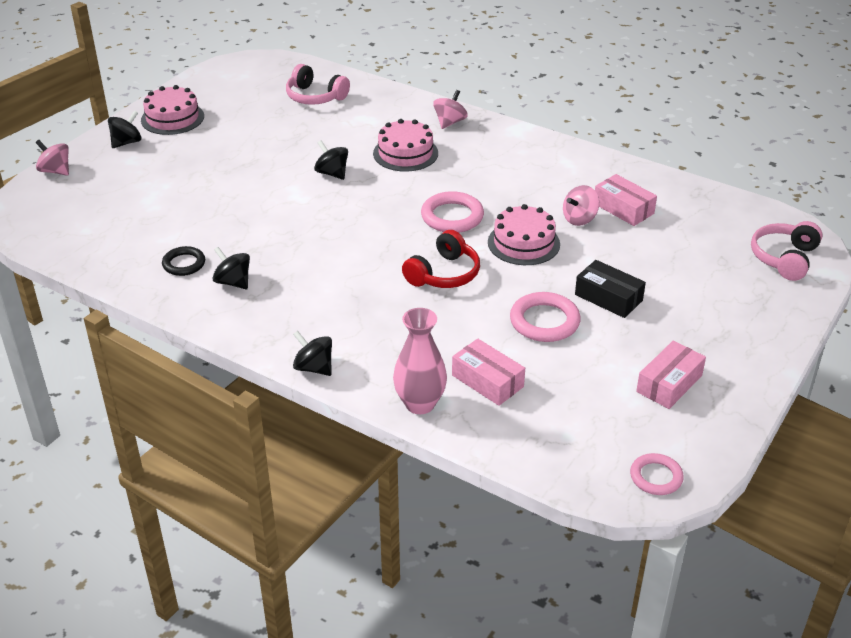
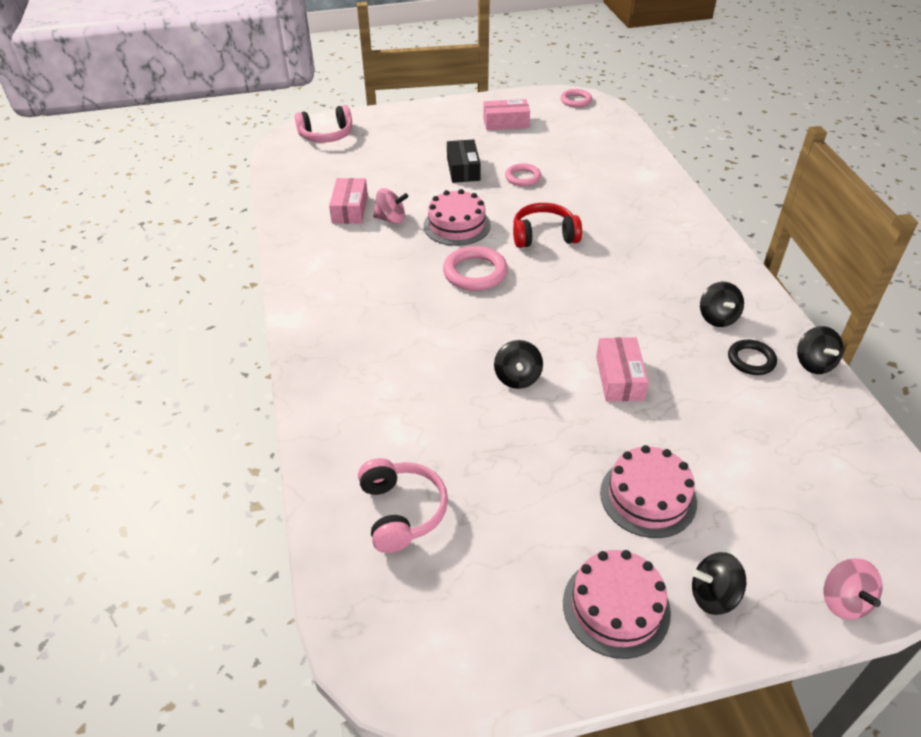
camera: 135 degrees left, 5 degrees up
black spinning top [293,331,332,376] -> black spinning top moved to [797,326,844,374]
pink cake [373,119,438,172] -> pink cake moved to [600,445,697,538]
pink vase [393,308,447,414] -> none
pink spinning top [433,90,468,129] -> none
pink box [452,339,525,406] -> pink box moved to [596,337,649,402]
pink ring [510,292,581,342] -> pink ring [505,163,541,186], size x0.65

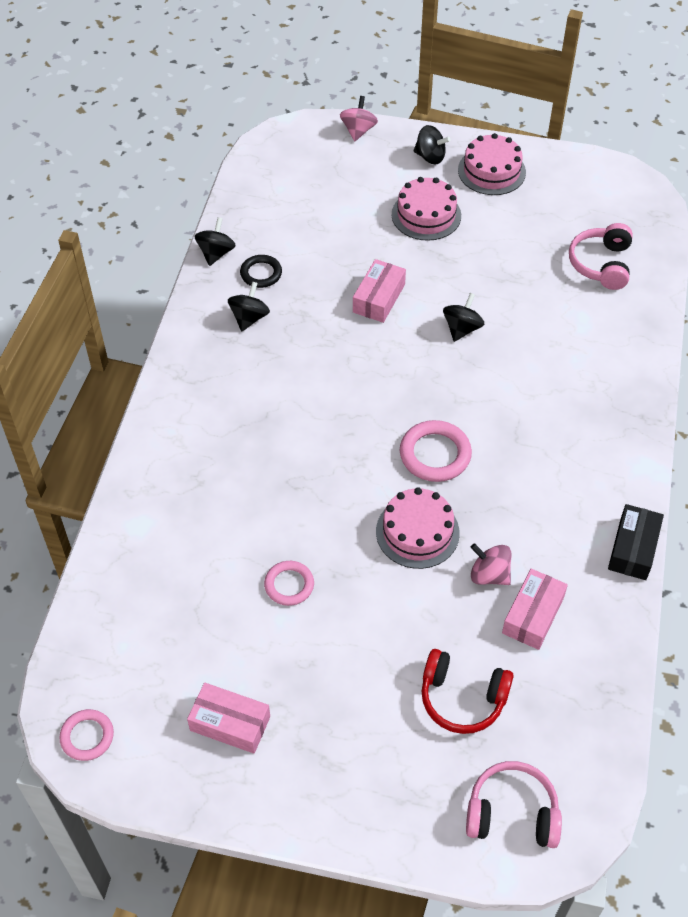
camera: 155 degrees left, 10 degrees up
black box [447,139,481,183] -> black box moved to [608,504,664,580]
red headphones [513,203,582,248] -> red headphones moved to [422,649,514,734]

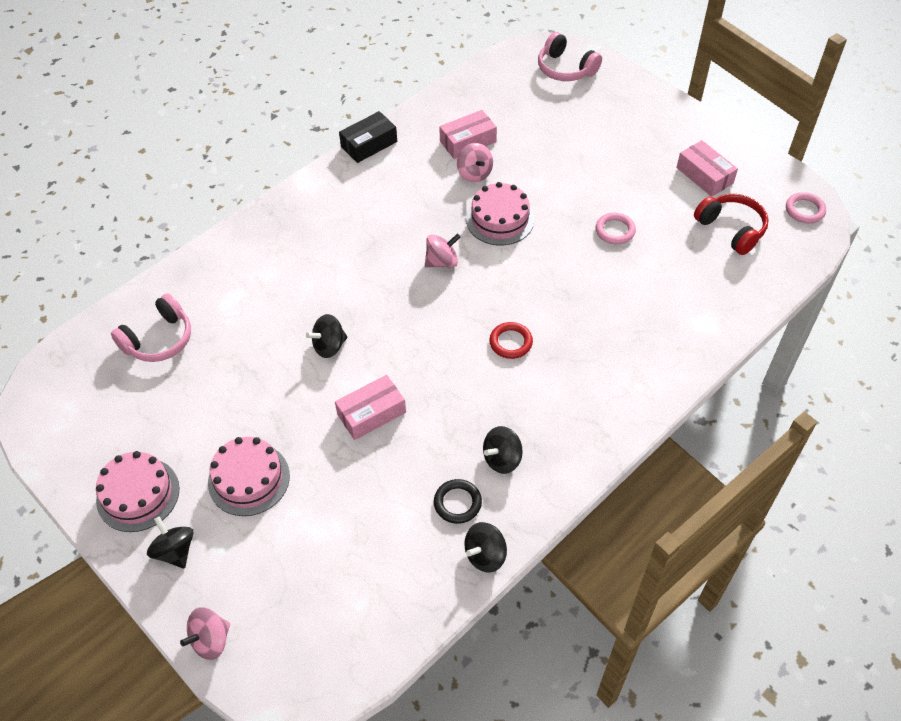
camera: 145 degrees left, 0 degrees up
pink ring [400,420,472,482] -> pink spinning top [425,234,460,268]
red headphones [422,649,514,734] -> red headphones moved to [694,194,769,255]
none -> red ring [489,322,533,359]

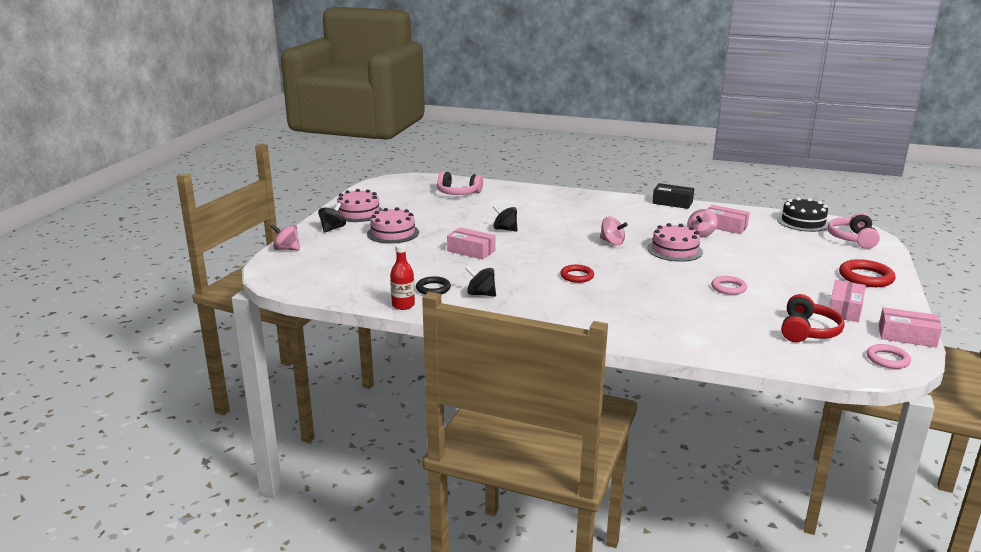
camera: 60 degrees right, 30 degrees down
black spinning top [464,522,507,573] -> red bottle [390,244,415,310]
none -> black cake [777,197,829,232]
none -> red ring [839,259,896,287]
none -> pink box [879,307,942,348]

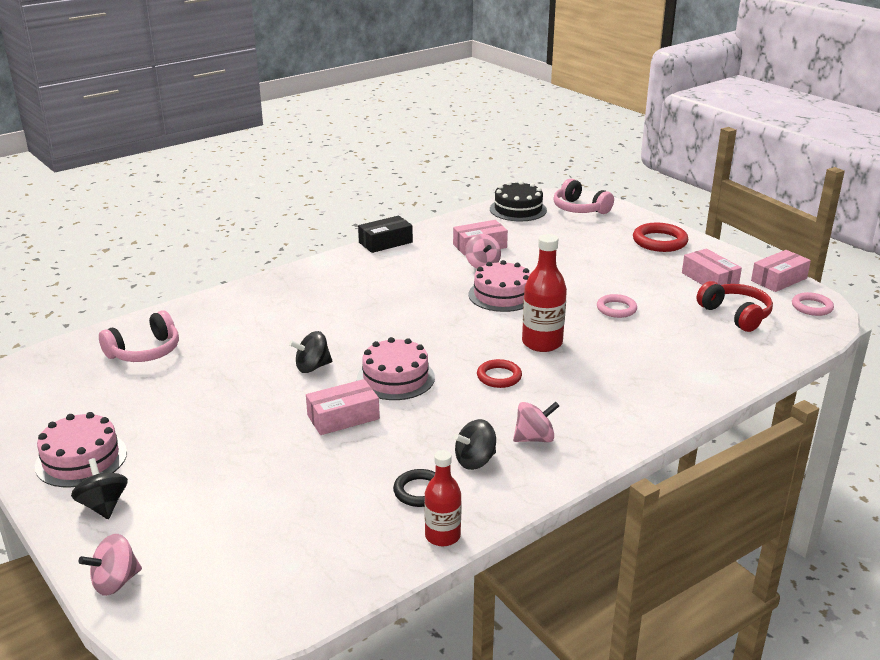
camera: 55 degrees left, 5 degrees up
pink cake [367,207,419,243] -> pink cake moved to [357,337,435,400]
pink spinning top [600,217,628,245] -> pink spinning top moved to [513,402,559,442]
none -> red bottle [522,234,567,352]

